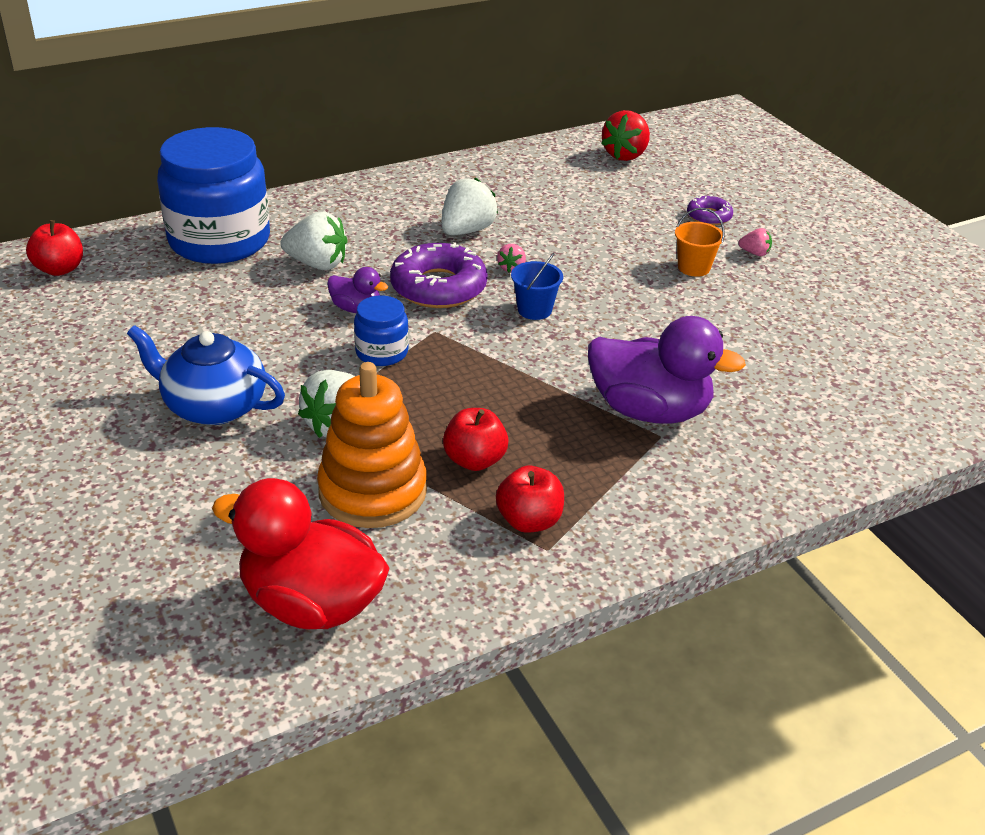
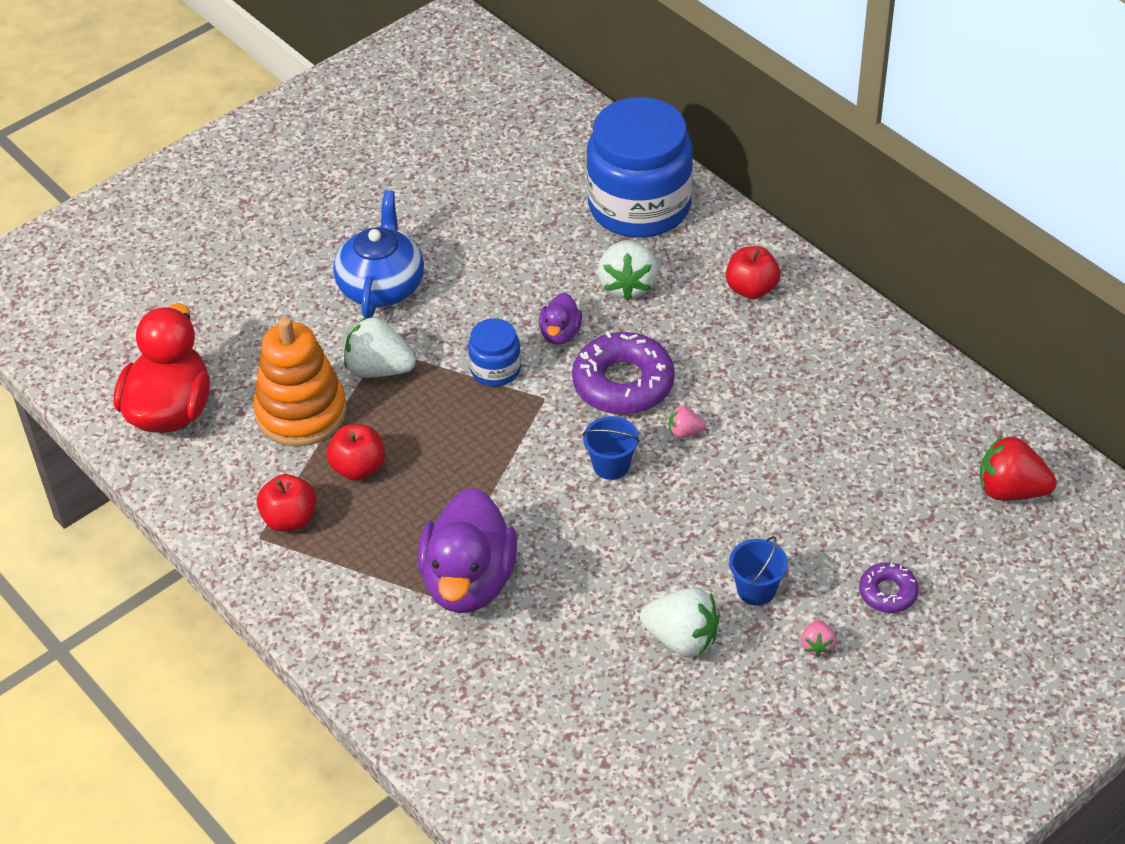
camera: 80 degrees right, 10 degrees up
red apple [26,220,83,276] -> red apple moved to [726,246,780,299]
white strawberry [441,177,498,235] -> white strawberry moved to [640,588,719,657]
orange bucket [675,208,725,277] -> blue bucket [729,536,788,606]

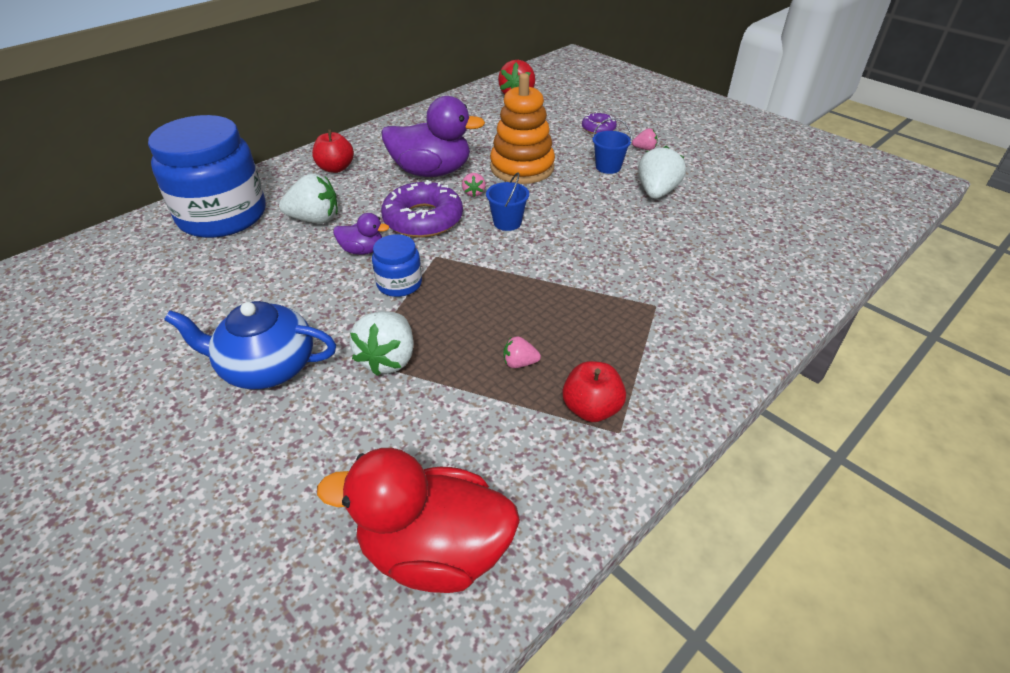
camera: 95 degrees left, 5 degrees down
orange stacking toy [253,317,347,446] -> orange stacking toy moved to [490,73,555,184]
red apple [326,424,385,481] -> pink strawberry [503,336,541,368]
purple duck [418,488,517,613] -> purple duck moved to [381,96,485,177]

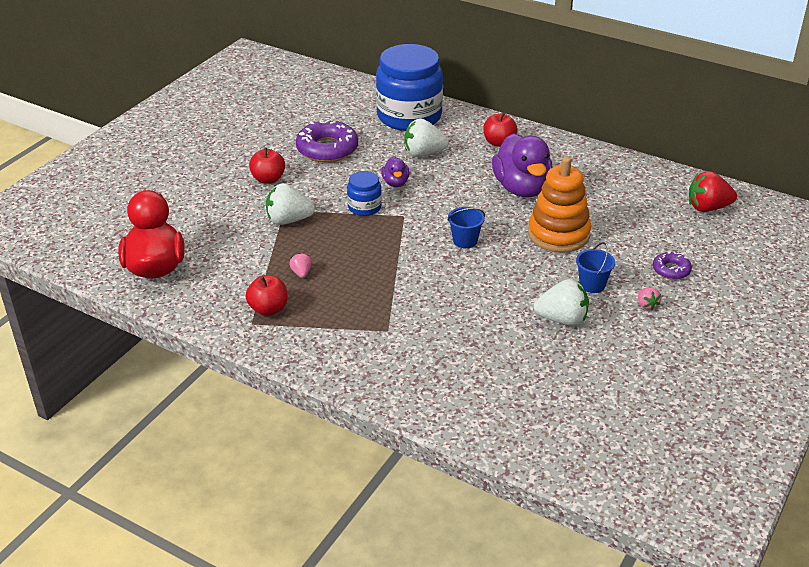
camera: 75 degrees right, 5 degrees down
blue teapot [164,301,336,389] -> red apple [249,147,285,184]
white strawberry [279,173,338,224] -> white strawberry turned 105 degrees clockwise [404,118,449,157]
purple donut [381,180,463,238] -> purple donut moved to [296,120,358,162]
pink strawberry [462,173,486,197] -> none

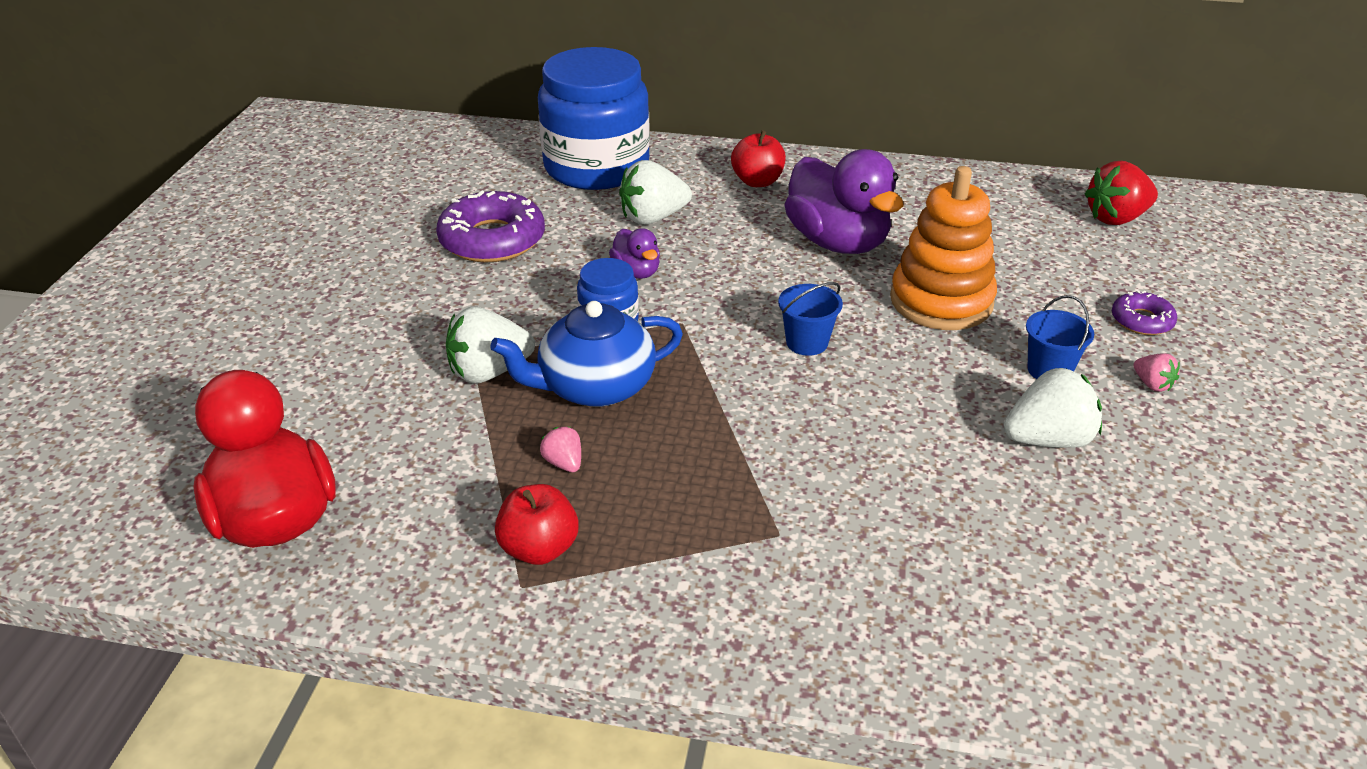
camera: 20 degrees left, 0 degrees up
red apple [249,147,285,184] -> none
none -> blue teapot [490,301,683,407]

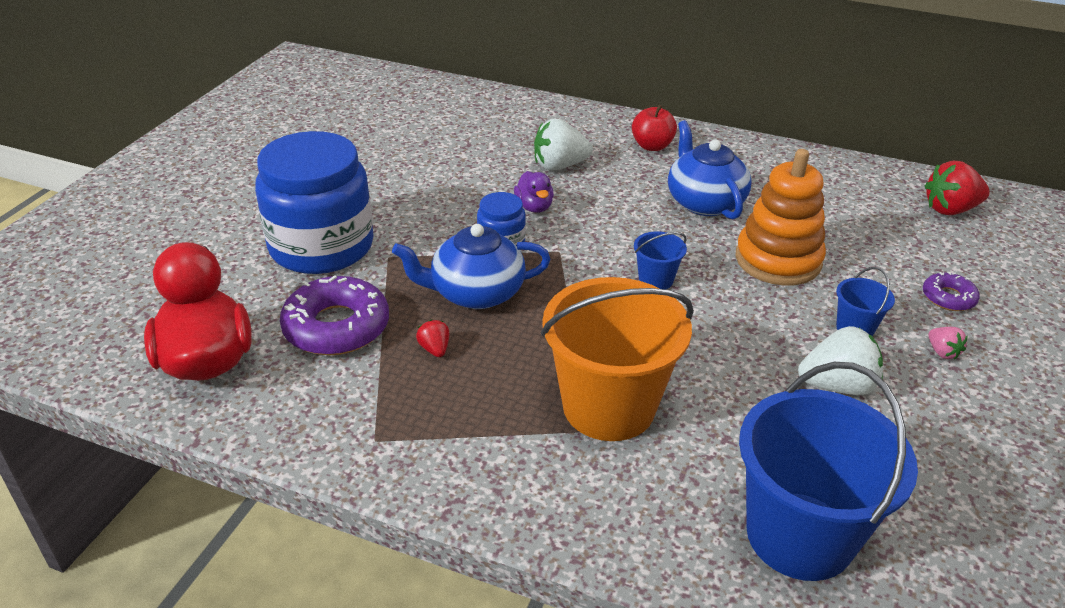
camera: 10 degrees right, 0 degrees up
purple donut [436,190,545,263] -> purple donut moved to [280,275,389,355]
white strawberry [446,307,535,384] -> none
red apple [495,484,578,565] -> none
blue jar [538,47,650,190] -> blue jar moved to [255,131,374,274]
pink strawberry [540,427,581,472] -> red strawberry [416,320,449,357]
purple duck [784,149,904,254] -> blue teapot [668,120,752,219]
none -> orange bucket [541,277,694,441]
none -> blue bucket [739,362,918,581]

